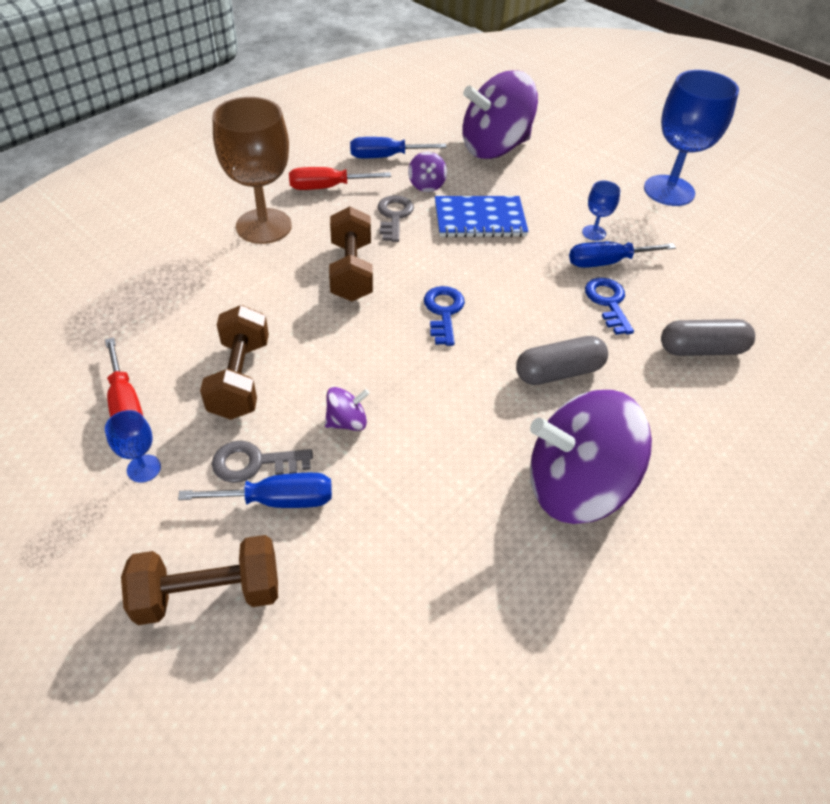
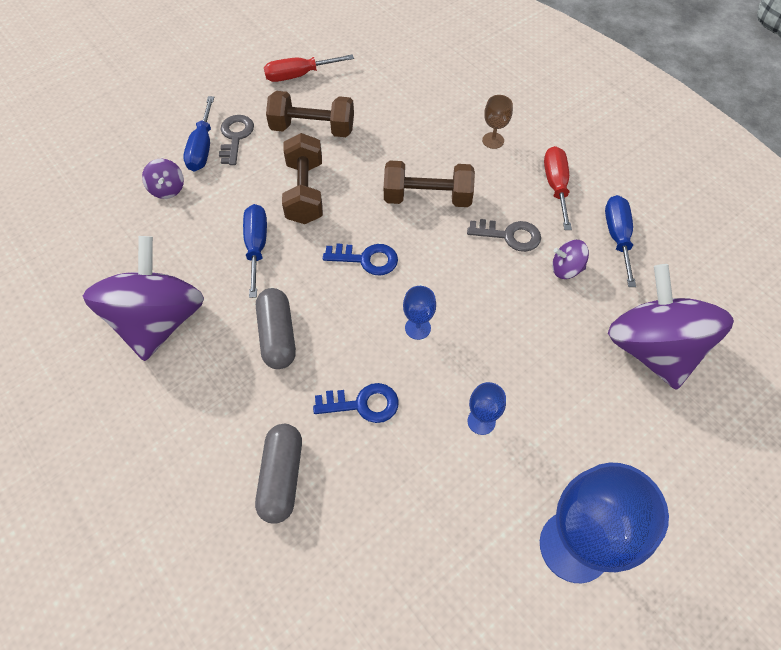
camera: 100 degrees right, 10 degrees up
blue goblet [105,410,161,482] -> blue goblet moved to [403,286,436,340]
brown dumbbell [121,535,278,625] -> brown dumbbell moved to [282,133,323,224]
brown goblet [212,97,292,244] -> brown goblet [482,95,513,149], size x0.44
purple spinning top [325,387,370,431] -> purple spinning top moved to [142,159,184,199]
blue notebook [435,196,529,237] -> none
blue screwdriver [569,242,676,268] -> blue screwdriver moved to [243,204,267,298]

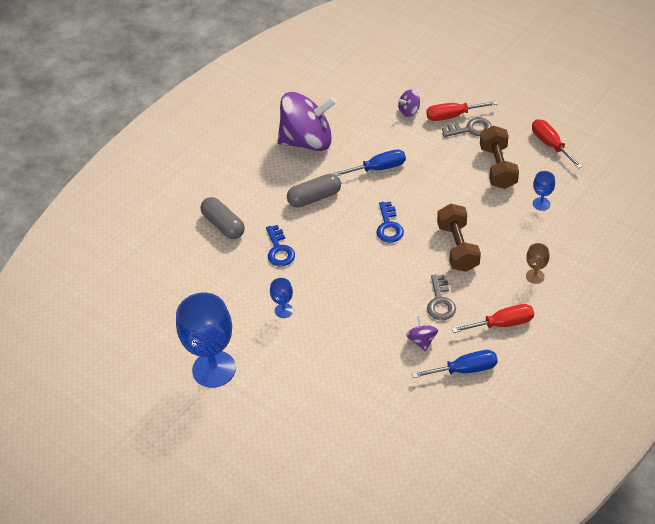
camera: 80 degrees right, 10 degrees down
blue screwdriver [183,96,214,172] -> red screwdriver [426,101,498,121]
grey capsule [255,424,302,524] -> grey capsule turned 60 degrees clockwise [201,197,245,239]
brown dumbbell [282,133,323,224] -> none
blue goblet [403,286,436,340] -> blue goblet moved to [533,171,555,211]
purple spinning top [608,264,734,390] -> none

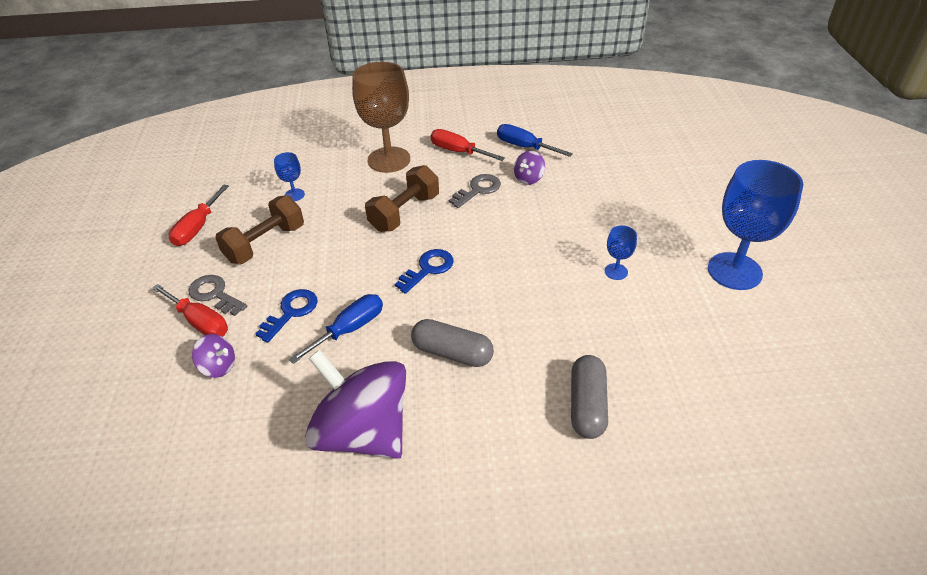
camera: 135 degrees left, 5 degrees down
blue key [266,225,295,267] -> blue key moved to [256,289,318,343]
blue screwdriver [333,149,406,176] -> blue screwdriver turned 105 degrees clockwise [289,294,383,364]
brown goblet [526,243,550,284] -> brown goblet [352,62,410,173], size x2.26

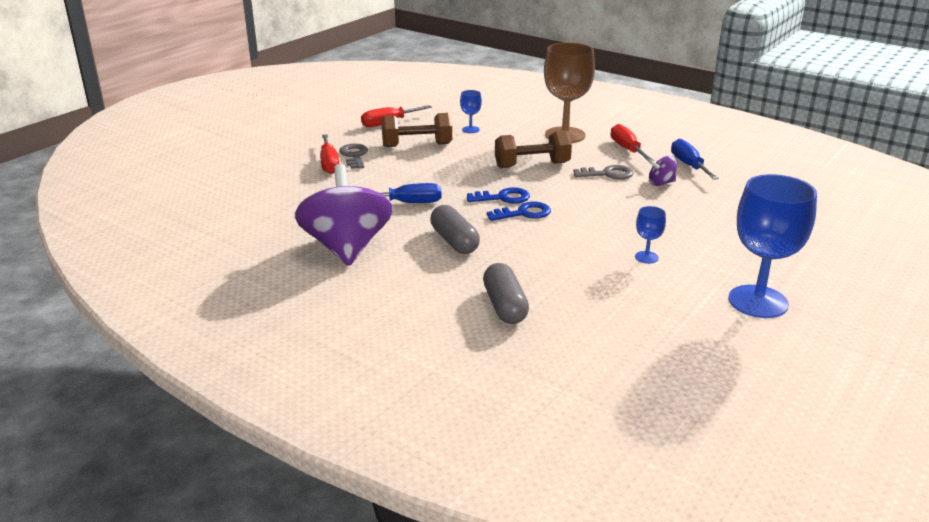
camera: 40 degrees right, 15 degrees down
purple spinning top [192,334,235,378] -> none
blue key [256,289,318,343] -> blue key moved to [487,201,551,221]
grey capsule [571,355,608,439] -> grey capsule turned 60 degrees counterclockwise [483,263,529,324]

